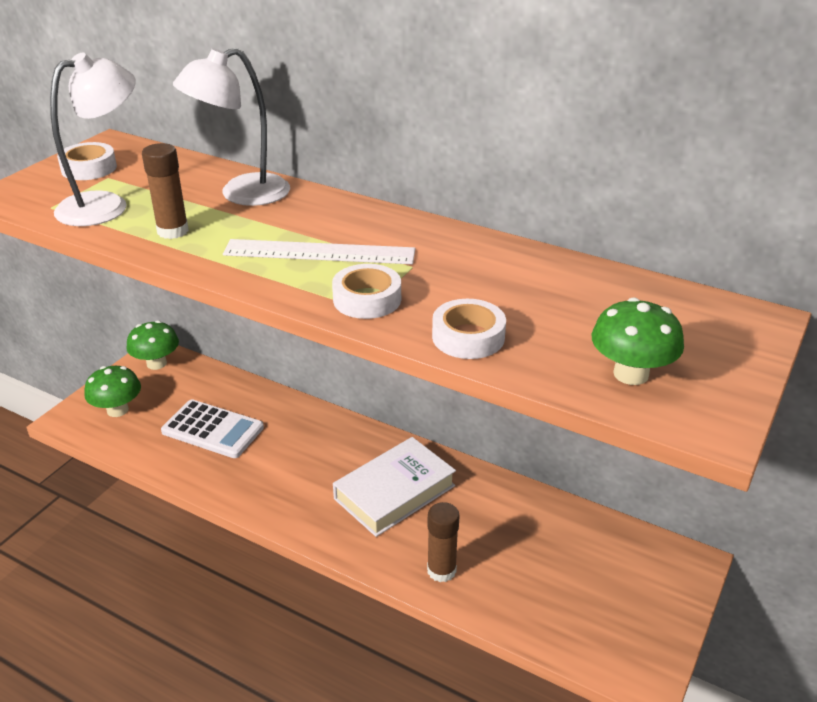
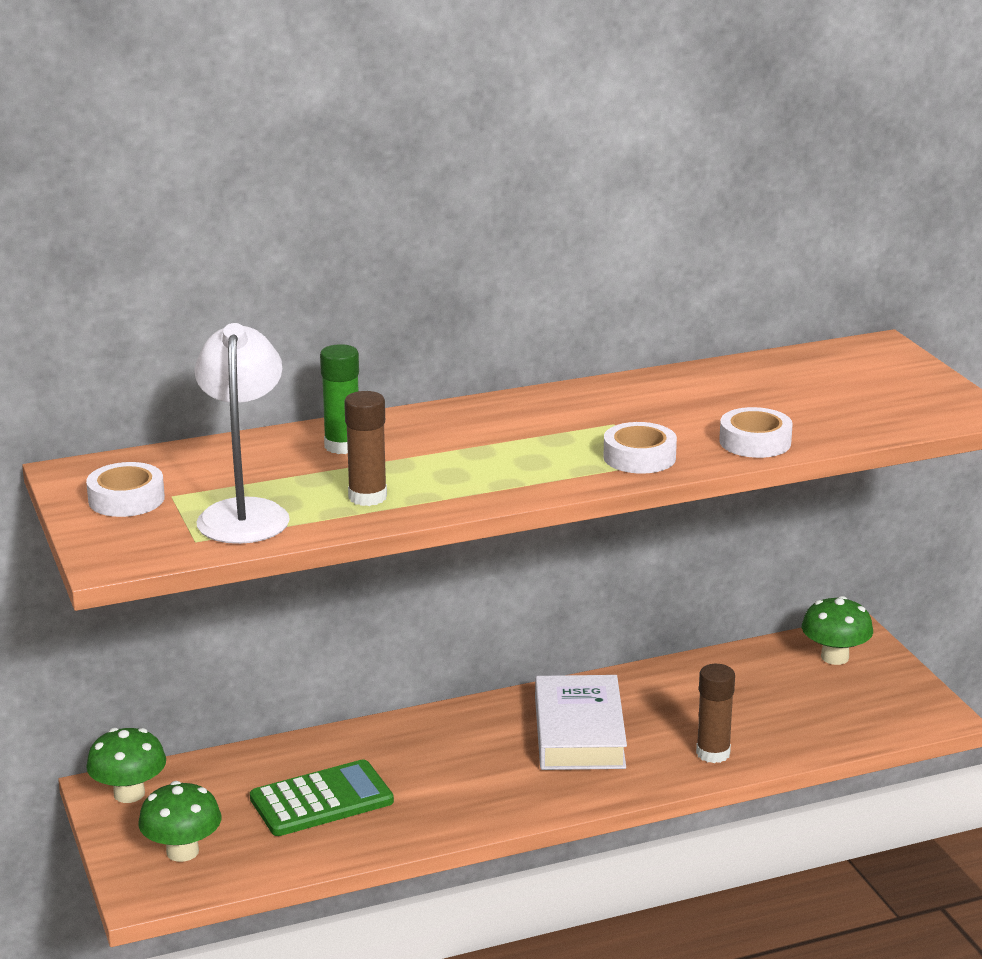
camera: 50 degrees left, 10 degrees down
white calculator [161,399,264,458] -> green calculator [250,759,394,836]
white lamp [173,48,290,206] -> green glue stick [320,344,359,454]
white ruler [223,239,416,264] -> none
green mushroom [591,297,684,385] -> green mushroom moved to [802,596,873,665]

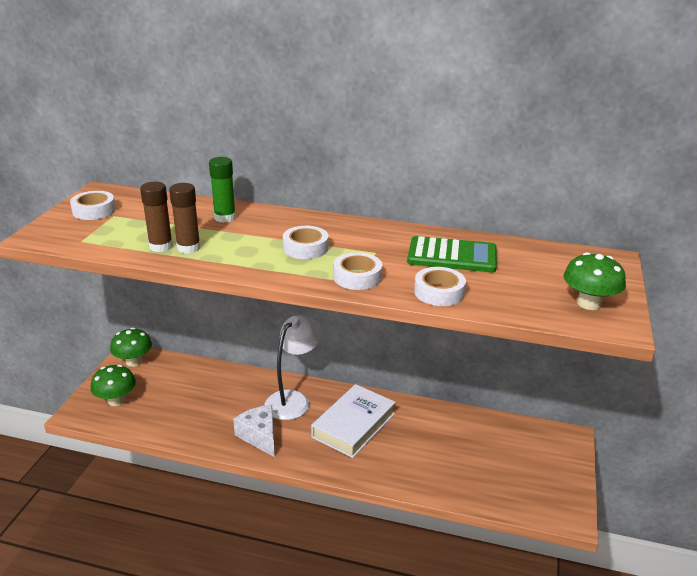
camera: 35 degrees right, 5 degrees up
white lamp [195,323,290,544] -> white lamp moved to [265,315,321,420]
green calculator [250,759,394,836] -> green calculator moved to [407,236,497,272]
brown glue stick [696,664,735,763] -> brown glue stick moved to [140,182,173,252]
green mushroom [802,596,873,665] -> green mushroom moved to [563,252,626,310]
none -> white cheese [233,405,275,457]
none -> white tape [283,226,329,259]

